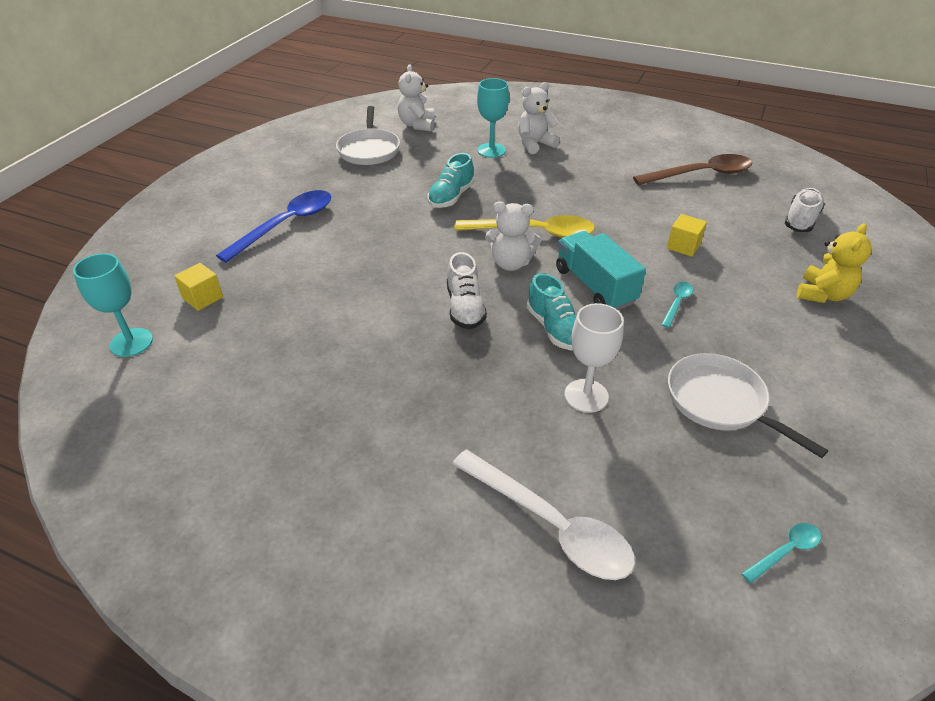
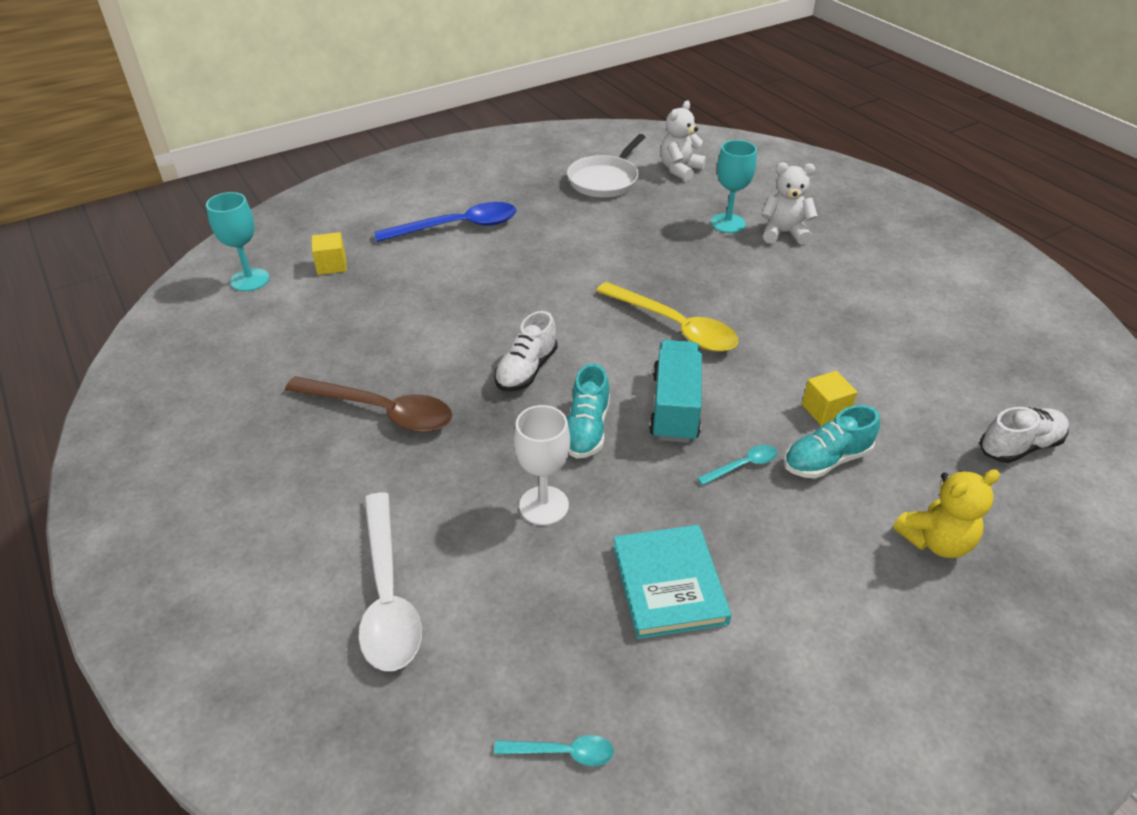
camera: 35 degrees right, 0 degrees up
turquoise shoe [427,153,474,208] -> turquoise shoe moved to [784,405,880,479]
white teddy bear [485,202,541,271] -> none
brown spoon [633,154,752,185] -> brown spoon moved to [285,376,452,432]
white pan [668,353,828,458] -> turquoise book [613,525,732,639]

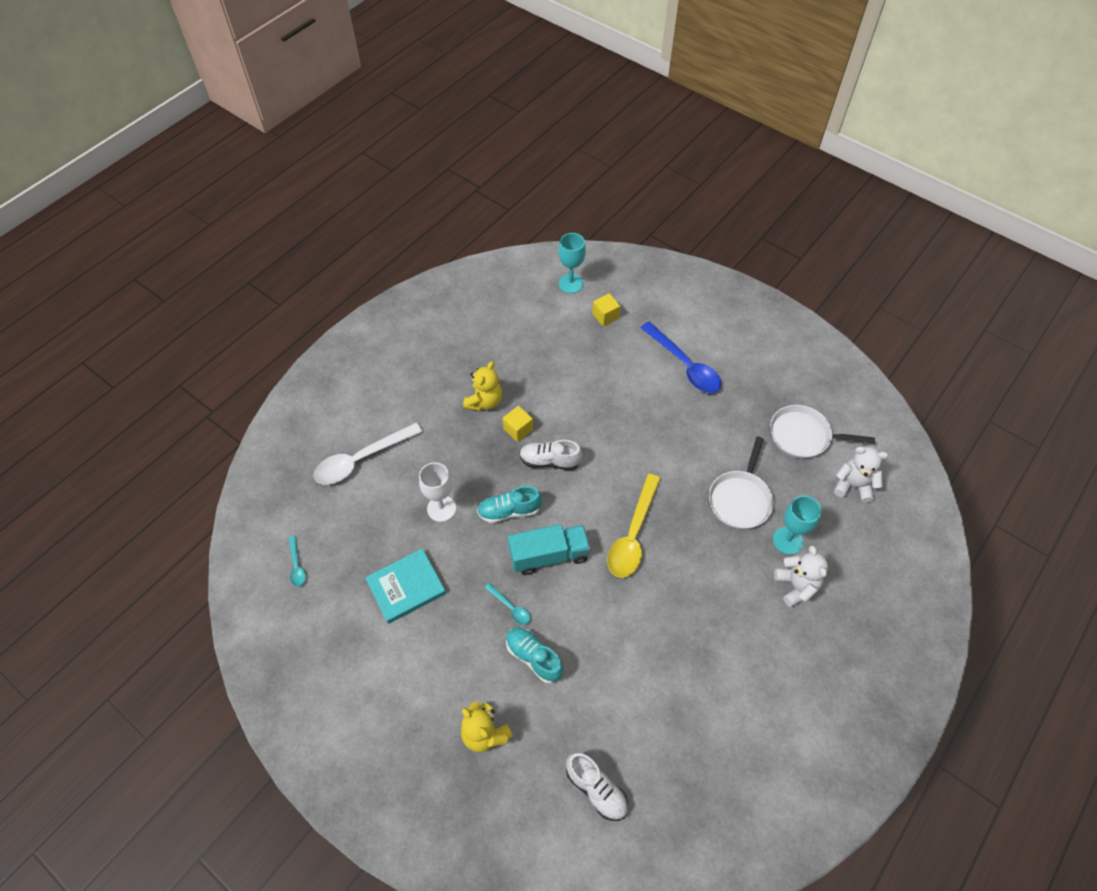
camera: 70 degrees right, 15 degrees up
brown spoon [285,376,452,432] -> yellow teddy bear [463,361,502,411]
yellow cube [802,371,857,426] -> yellow cube moved to [503,406,533,442]
none -> white pan [709,436,774,529]

